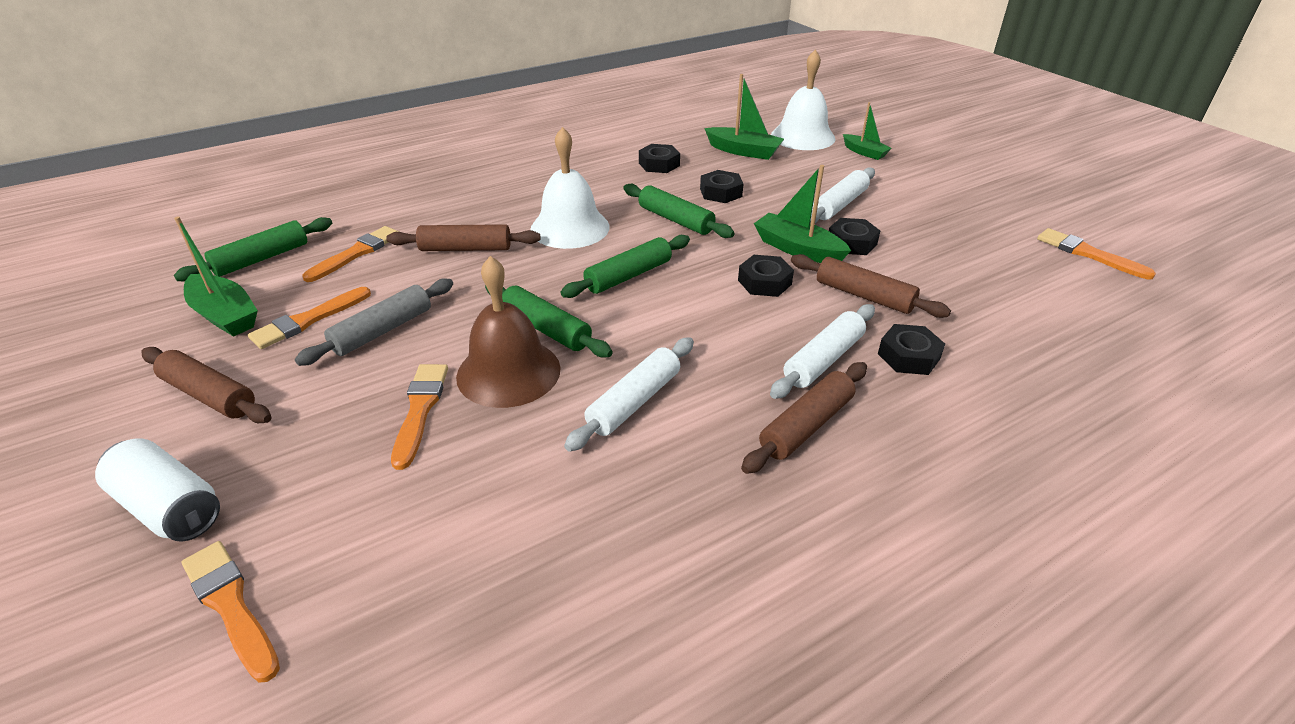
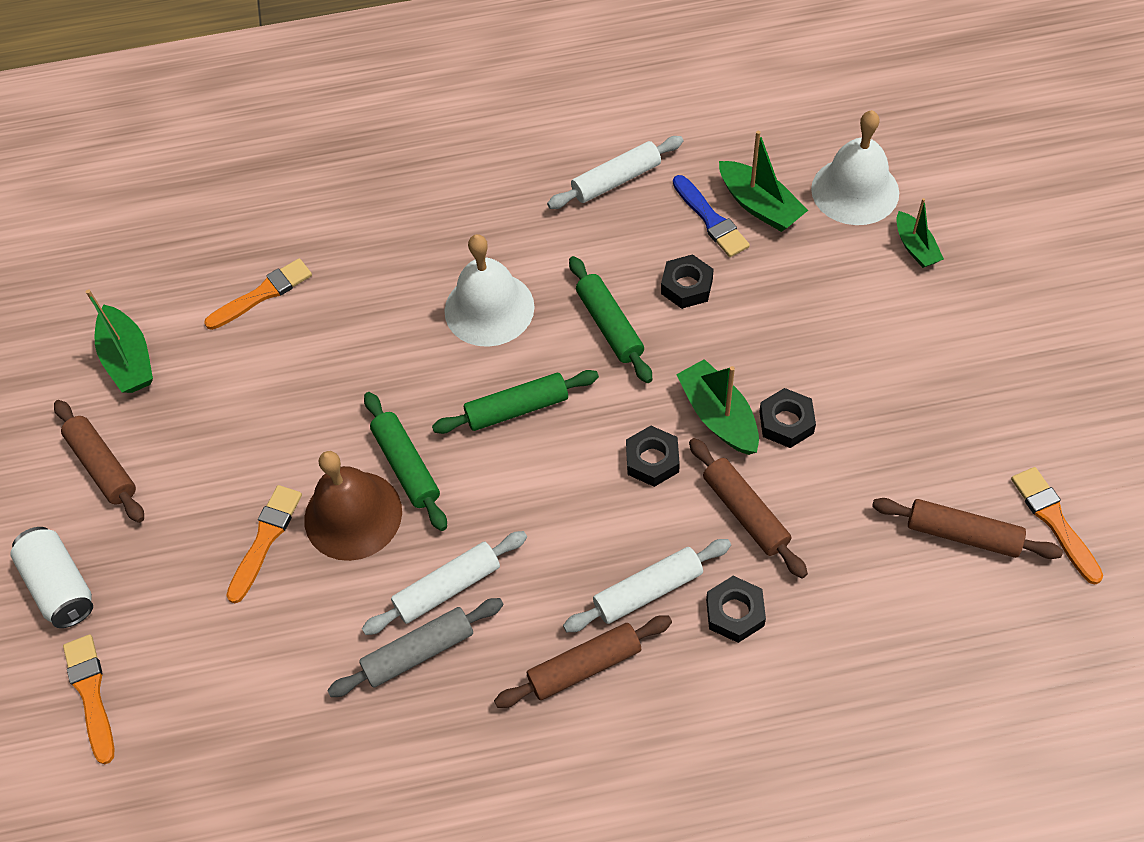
camera: 25 degrees right, 20 degrees up
green rolling pin [174,217,332,282] -> none
orange brush [248,287,371,349] -> none
grey rolling pin [295,279,453,366] -> grey rolling pin moved to [327,598,504,697]
brown rolling pin [386,224,540,251] -> brown rolling pin moved to [872,498,1063,559]
black nut [639,144,680,173] -> none
white rolling pin [810,167,875,223] -> white rolling pin moved to [547,136,683,209]
none -> blue brush [673,175,750,257]

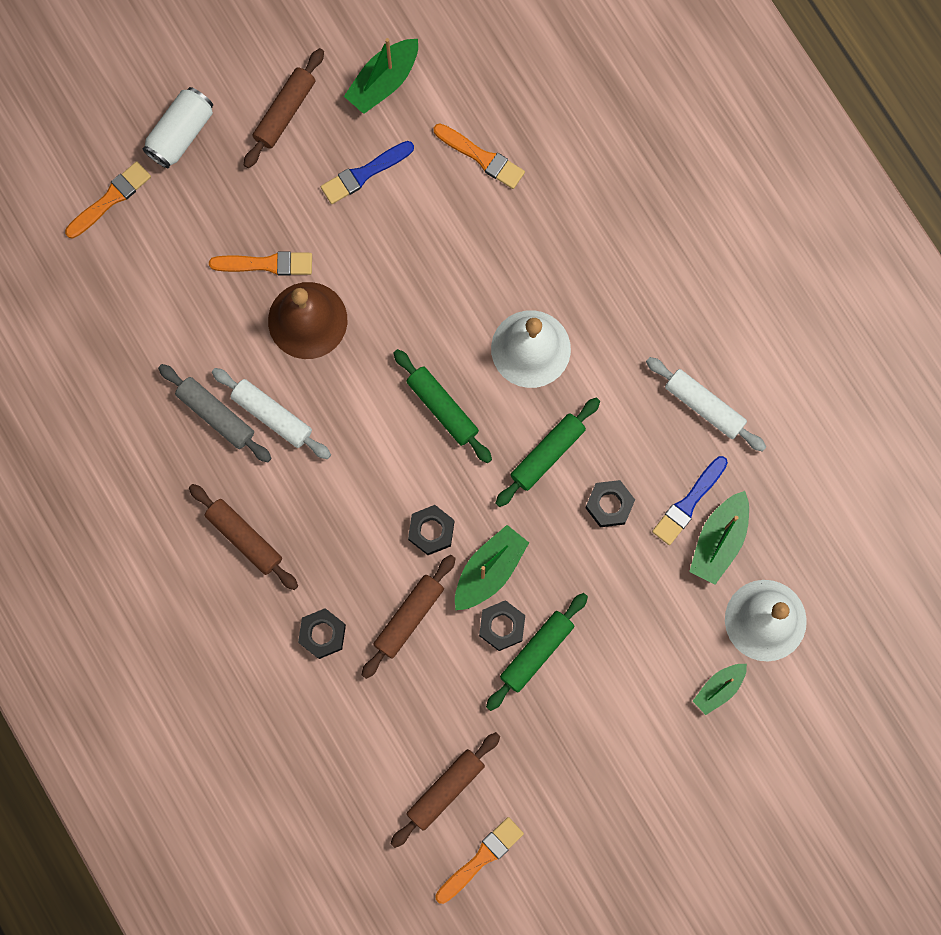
camera: 65 degrees right, 20 degrees up
green rolling pin [364,392,447,531] -> green rolling pin moved to [486,593,588,711]
white rolling pin [563,539,731,632] -> none
brown rolling pin [872,498,1063,559] -> brown rolling pin turned 45 degrees clockwise [390,732,500,848]
none -> blue brush [321,141,414,204]

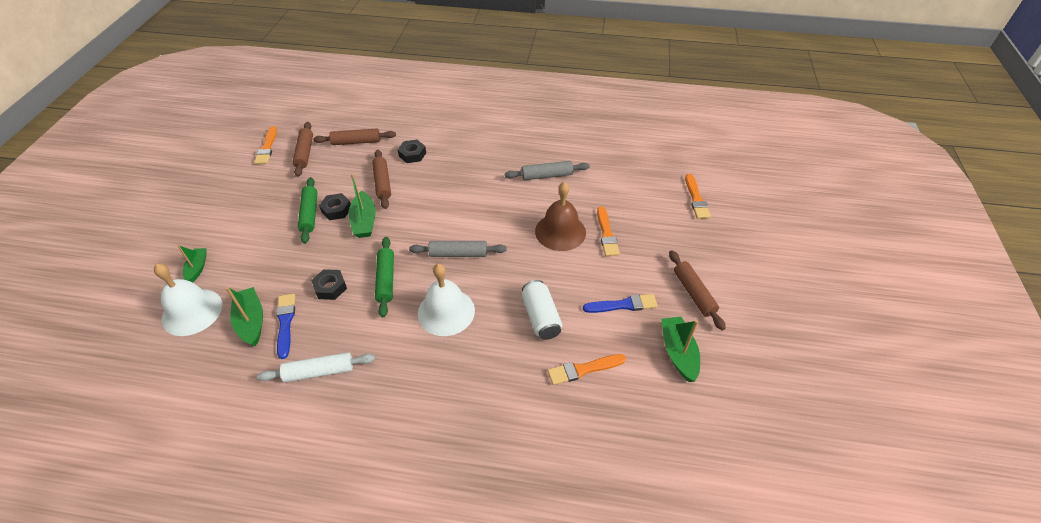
camera: 130 degrees right, 30 degrees down
white can [143,87,213,168] -> white can moved to [522,280,562,340]
brown rolling pin [189,484,298,590] -> brown rolling pin moved to [313,129,396,145]
orange brush [209,251,312,276] -> orange brush turned 45 degrees counterclockwise [597,206,620,256]
white rolling pin [212,368,331,459] -> none
blue brush [321,141,414,204] -> blue brush turned 75 degrees clockwise [583,294,658,313]
green rolling pin [393,349,492,463] -> grey rolling pin [409,241,507,257]
black nut [408,505,454,555] -> none

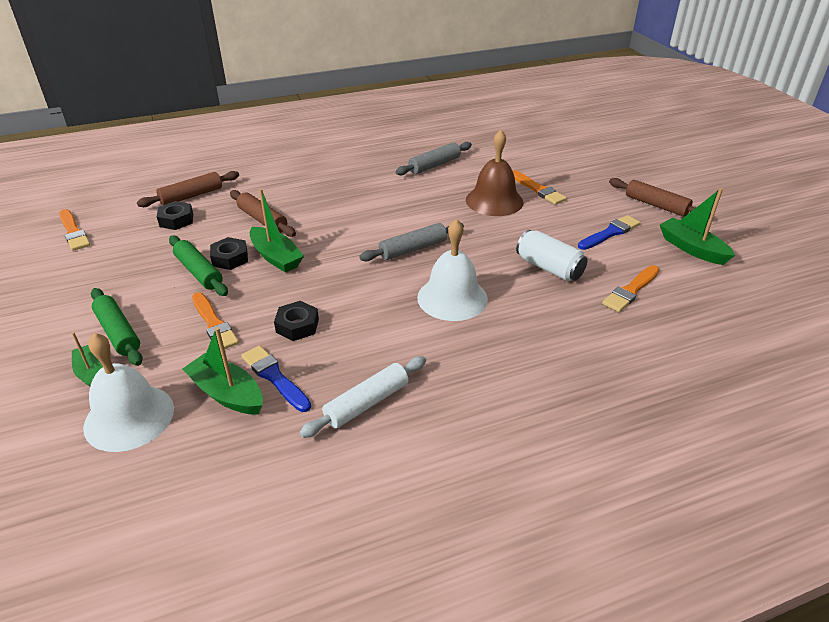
camera: 30 degrees left, 10 degrees down
brown rolling pin [293,122,313,177] -> none
green rolling pin [375,237,394,317] -> green rolling pin moved to [91,288,143,366]
black nut [398,140,426,163] -> black nut moved to [157,201,193,230]
orange brush [685,174,711,219] -> orange brush moved to [192,292,239,349]

